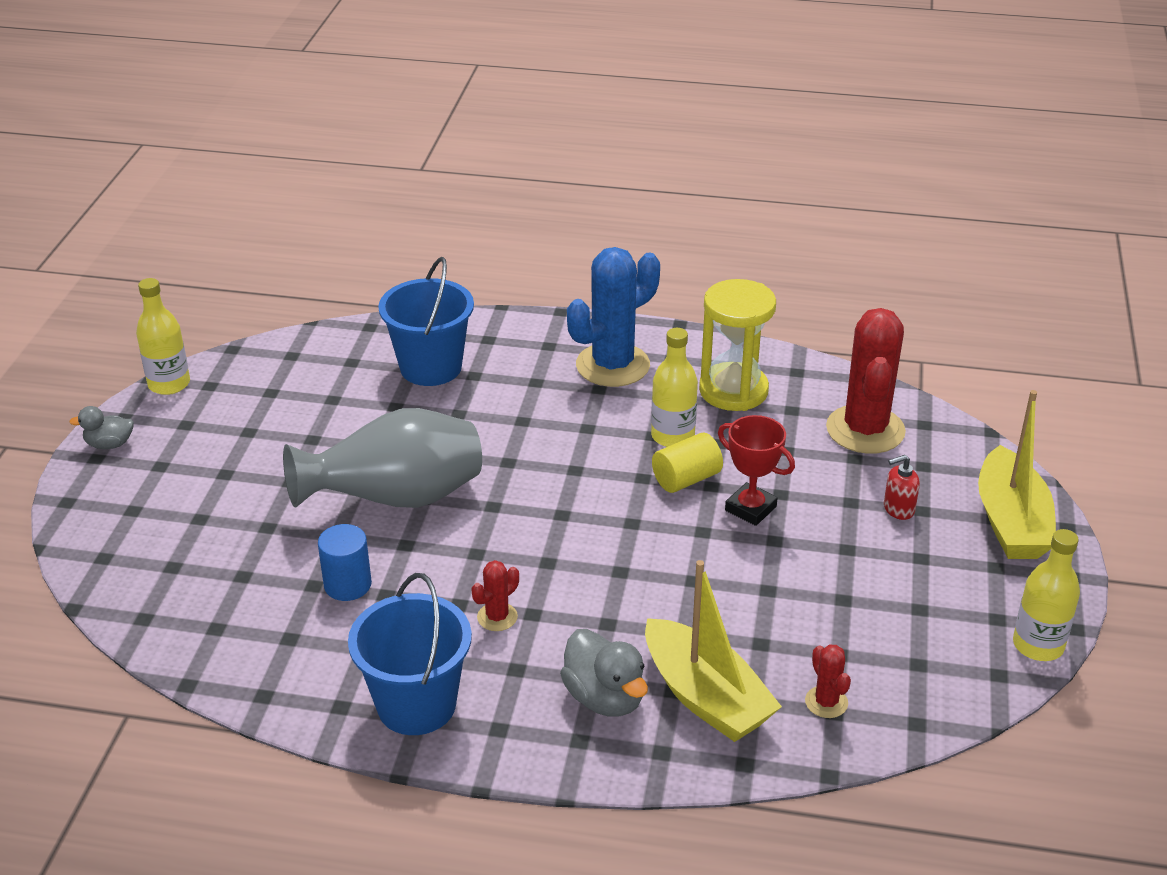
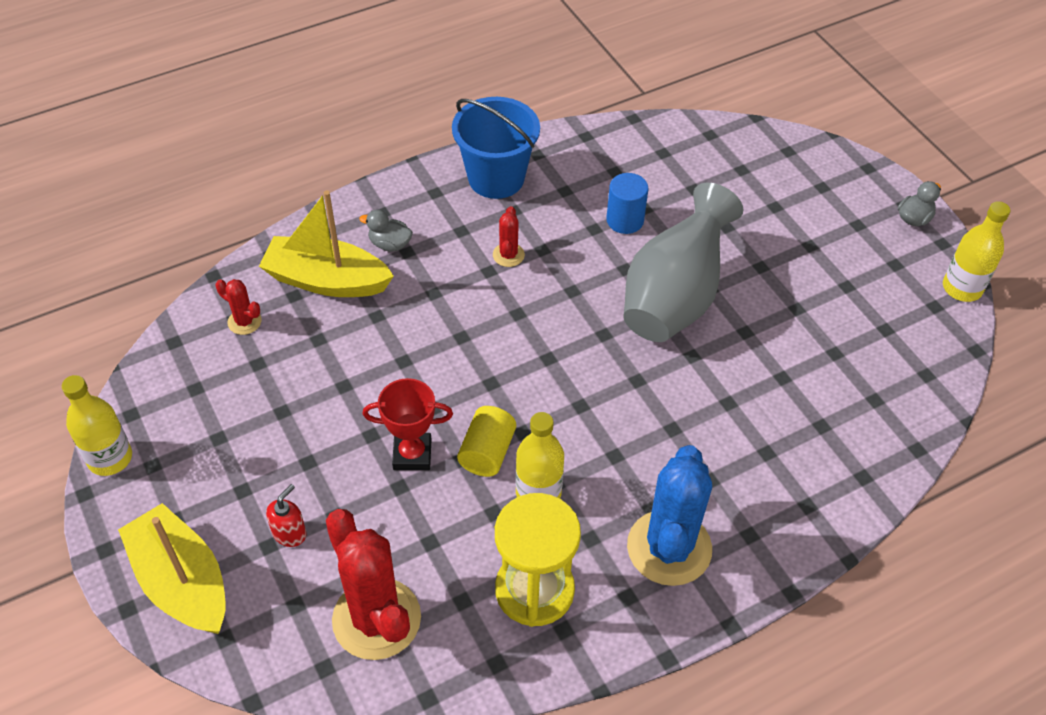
camera: 140 degrees right, 15 degrees up
blue bucket [378,257,474,386] -> none
grey duck [560,629,648,717] -> grey duck [359,210,413,252], size x0.62

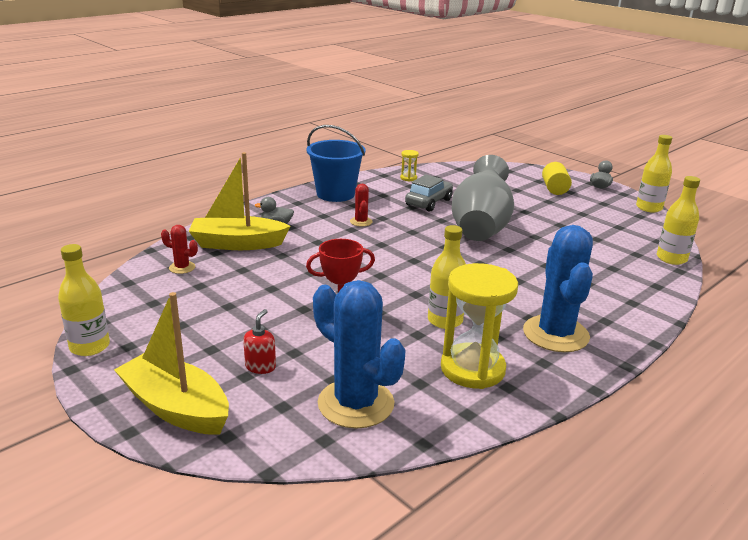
camera: 15 degrees left, 25 degrees down
red cactus [326,509,421,660] -> blue cactus [313,280,406,429]
yellow cylinder [457,406,516,477] -> yellow cylinder moved to [542,162,572,195]
blue cylinder [606,173,648,234] -> grey car [405,174,453,212]
none -> yellow hourglass [400,150,419,182]
none -> yellow bottle [657,176,700,265]

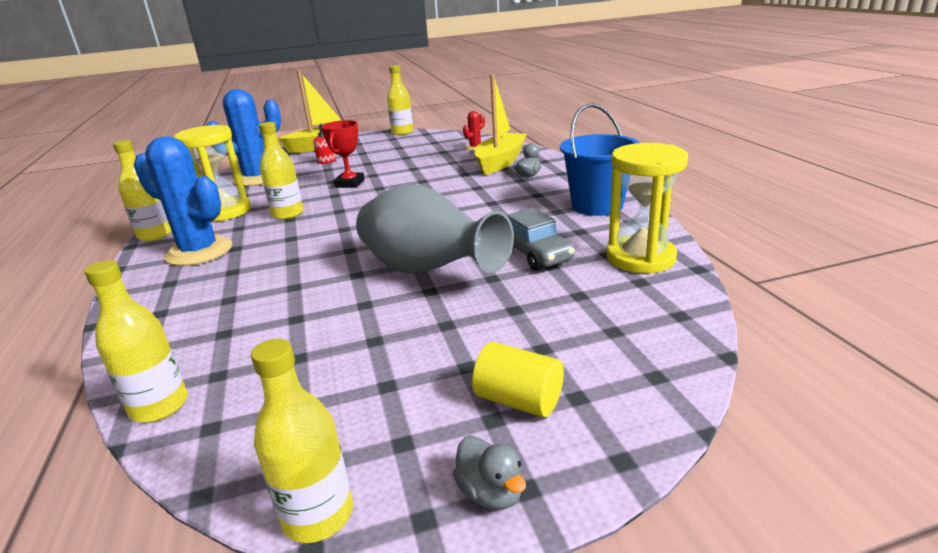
camera: 120 degrees right, 0 degrees up
red cactus [350,184,372,227] -> none
yellow hourglass [400,150,419,182] -> yellow hourglass [606,143,688,274], size x2.35
none -> yellow bottle [113,140,171,241]

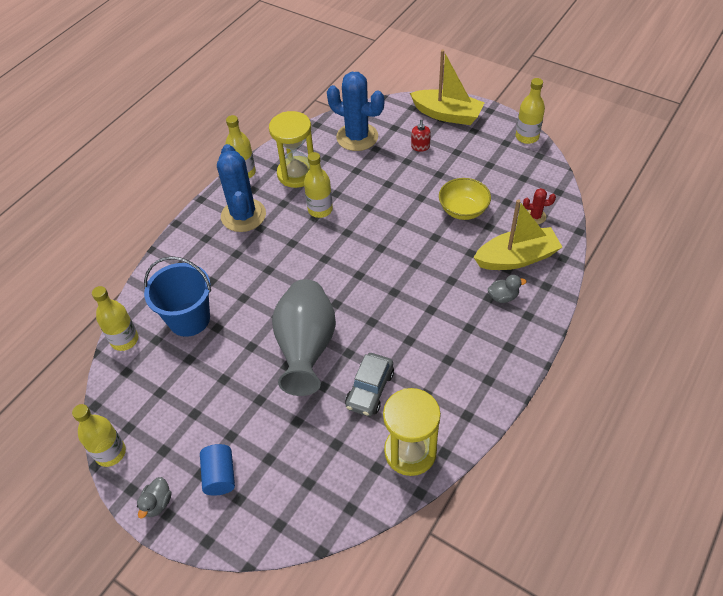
camera: 50 degrees right, 25 degrees up
red trophy [322,120,364,188] -> none
yellow cylinder [472,342,564,417] -> blue cylinder [200,444,235,496]
blue bucket [560,103,640,216] -> blue bucket moved to [144,256,211,337]
none -> yellow bowl [439,178,491,220]

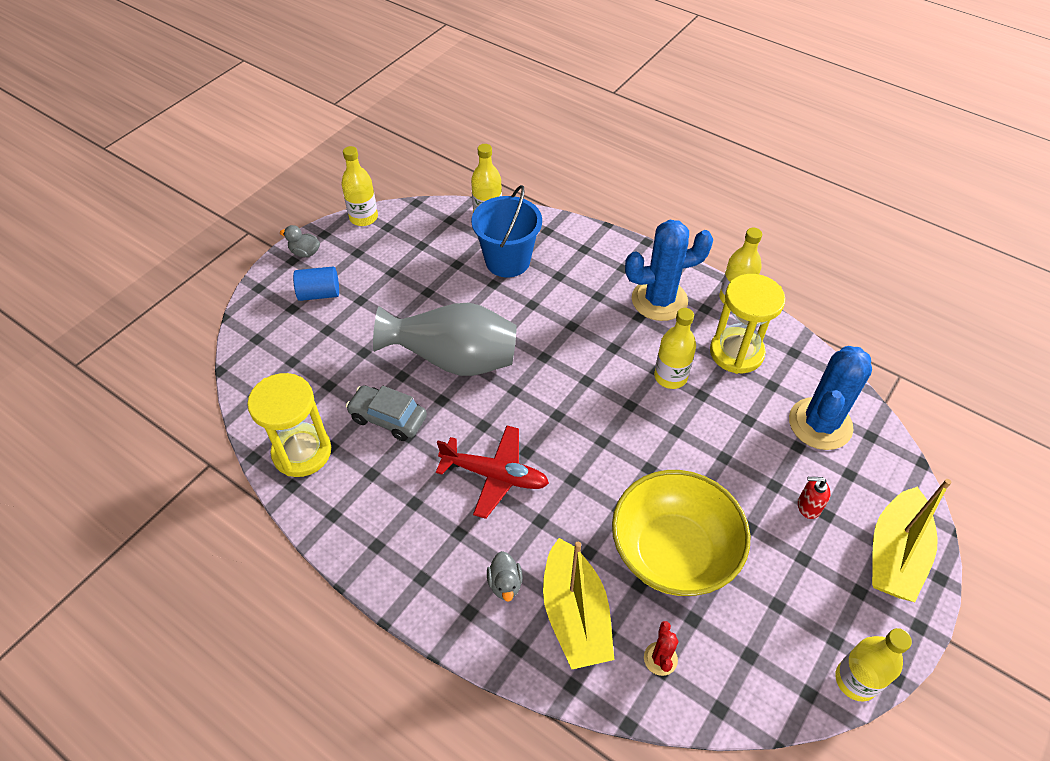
camera: 90 degrees right, 0 degrees up
yellow bowl [439,178,491,220] -> yellow bowl [612,470,751,596], size x1.68
none -> red plane [436,425,549,519]

